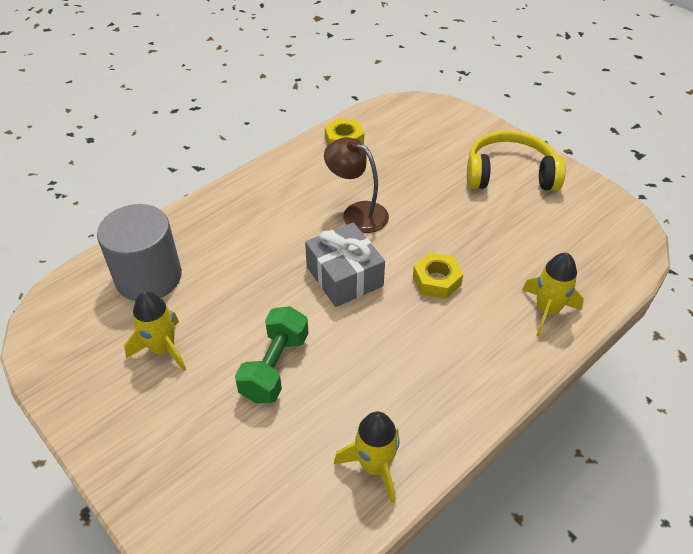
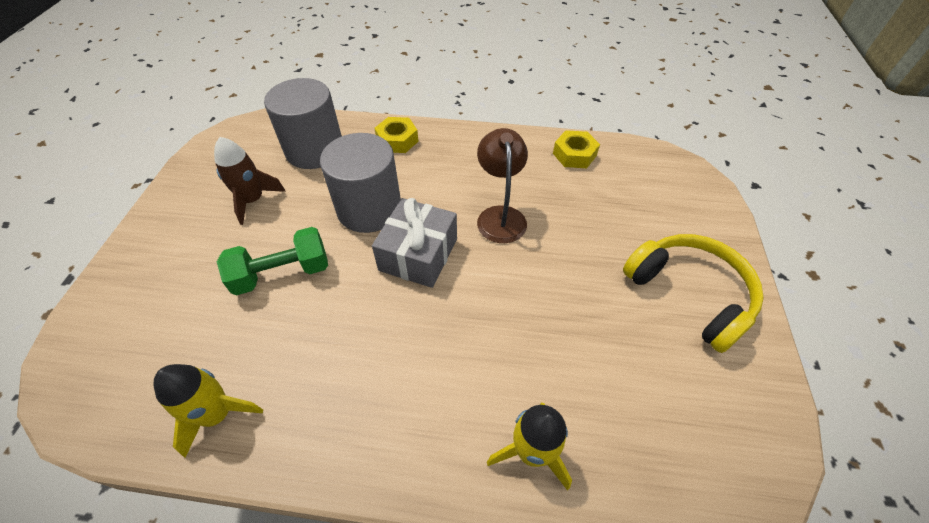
camera: 50 degrees right, 5 degrees up
yellow rocket [124,291,186,371] -> brown rocket [214,137,286,225]
yellow nut [413,253,464,299] -> yellow nut moved to [374,117,419,153]
none -> grey cylinder [320,133,401,233]

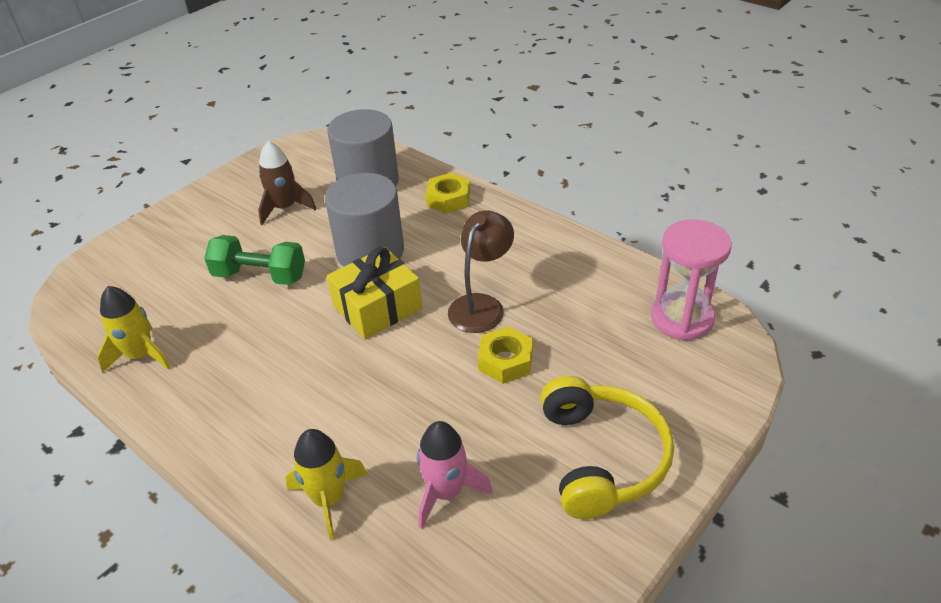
camera: 35 degrees right, 10 degrees down
grey gift [372,198,457,288] -> yellow gift [327,247,422,339]
yellow nut [553,130,600,168] -> yellow nut moved to [478,327,533,384]
none -> pink rocket [417,421,493,529]
none -> pink hourglass [651,219,732,341]

